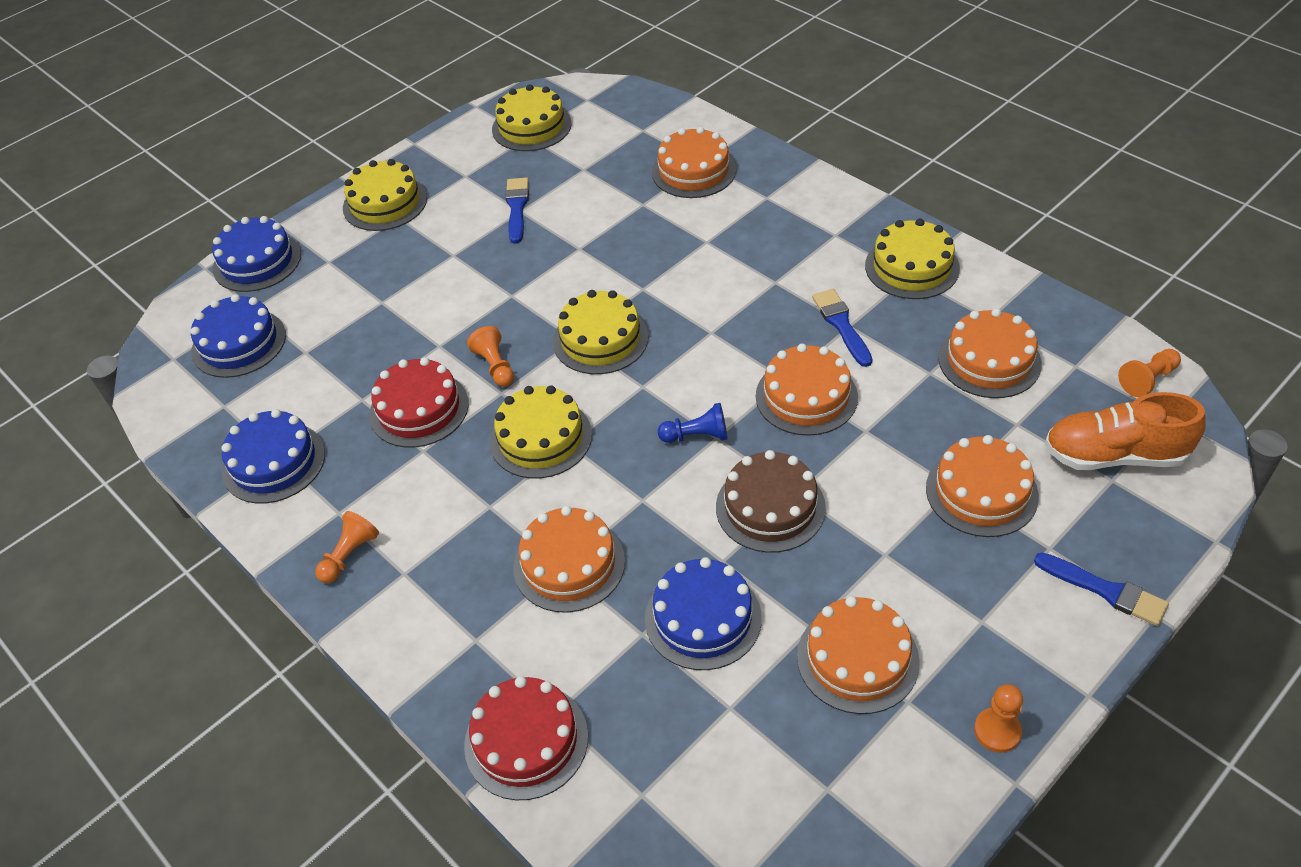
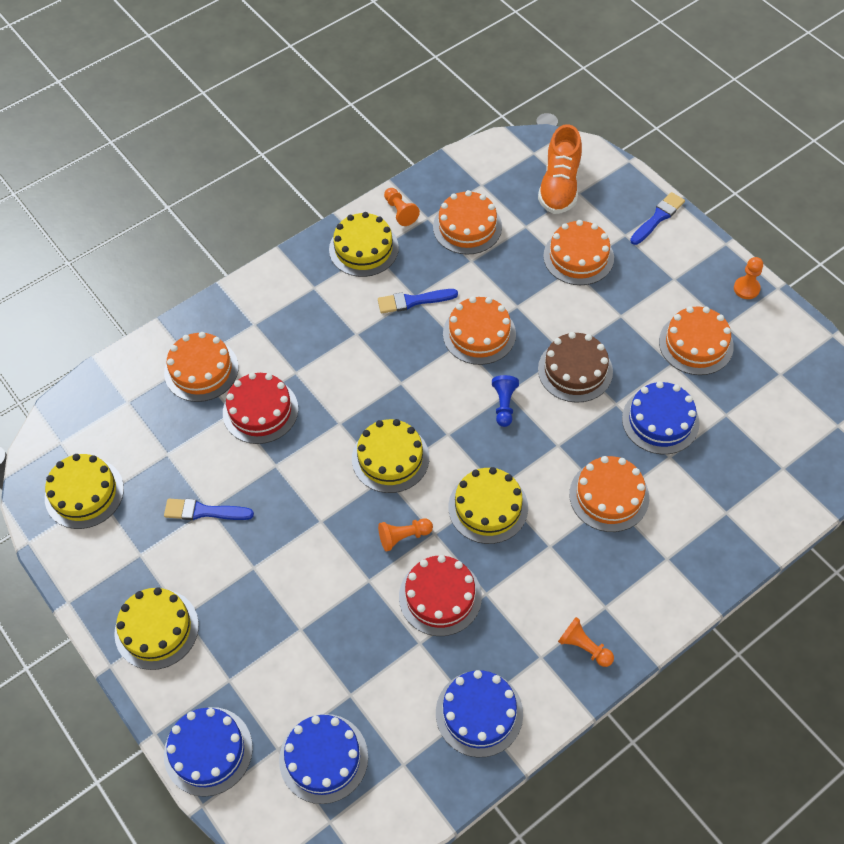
camera: 85 degrees left, 10 degrees up
red cake [464,676,588,800] -> red cake moved to [223,372,298,444]
orange pawn [1118,349,1181,397] -> orange pawn moved to [384,188,420,226]

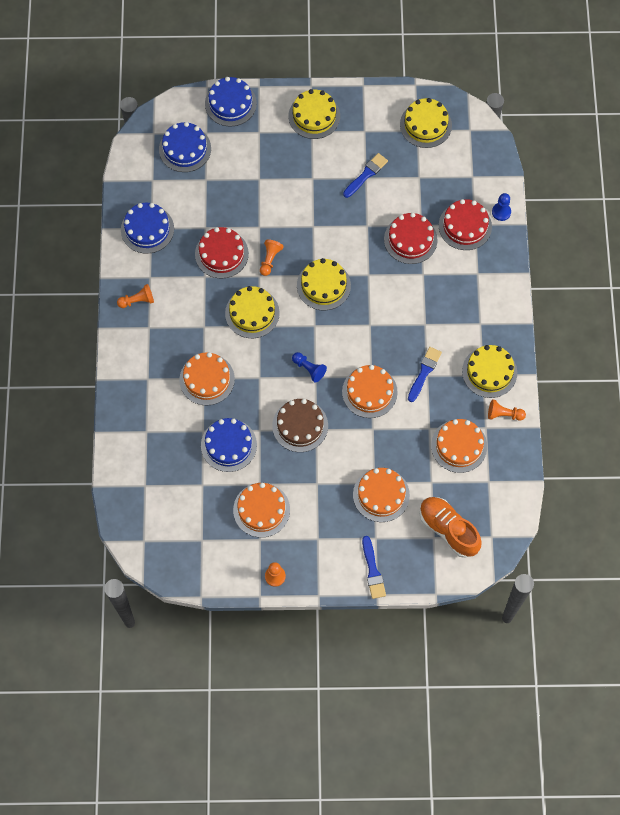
camera: 125 degrees right, 10 degrees up
orange cake [164,332,238,402] -> red cake [439,199,492,250]
none -> blue pawn [492,193,511,221]

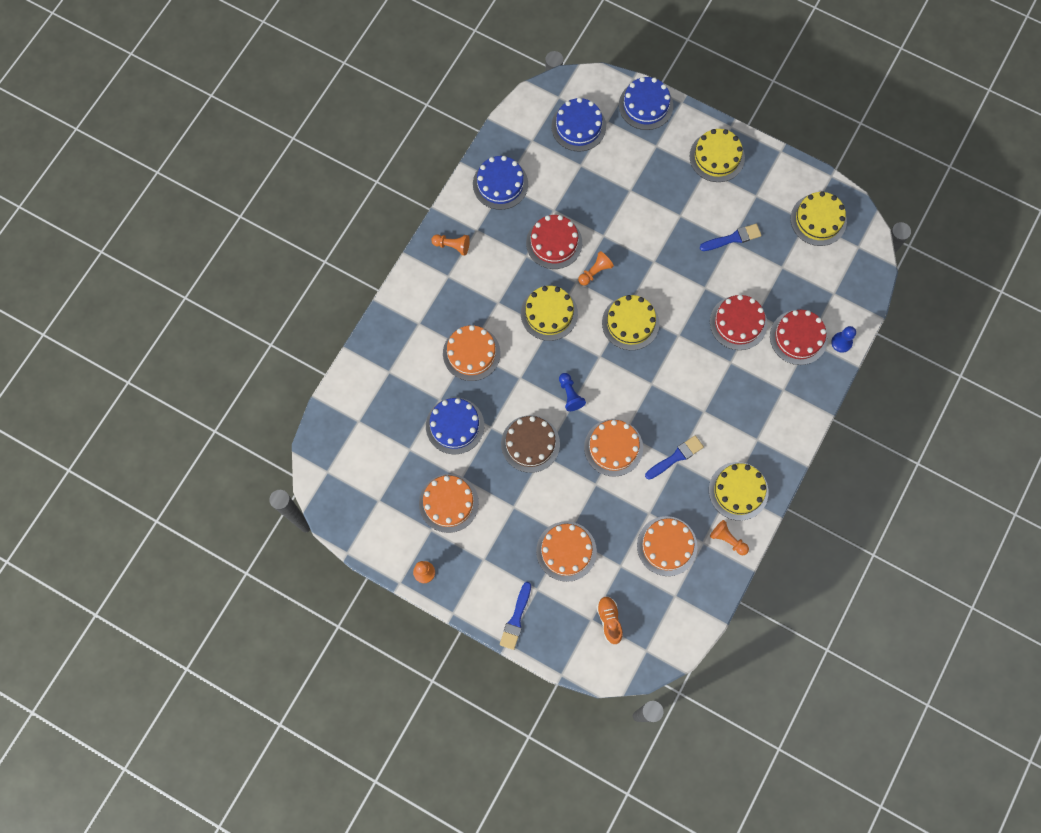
camera: 30 degrees right, 5 degrees up
orange shoe [419,497,482,558] -> orange shoe [596,596,623,644], size x0.59

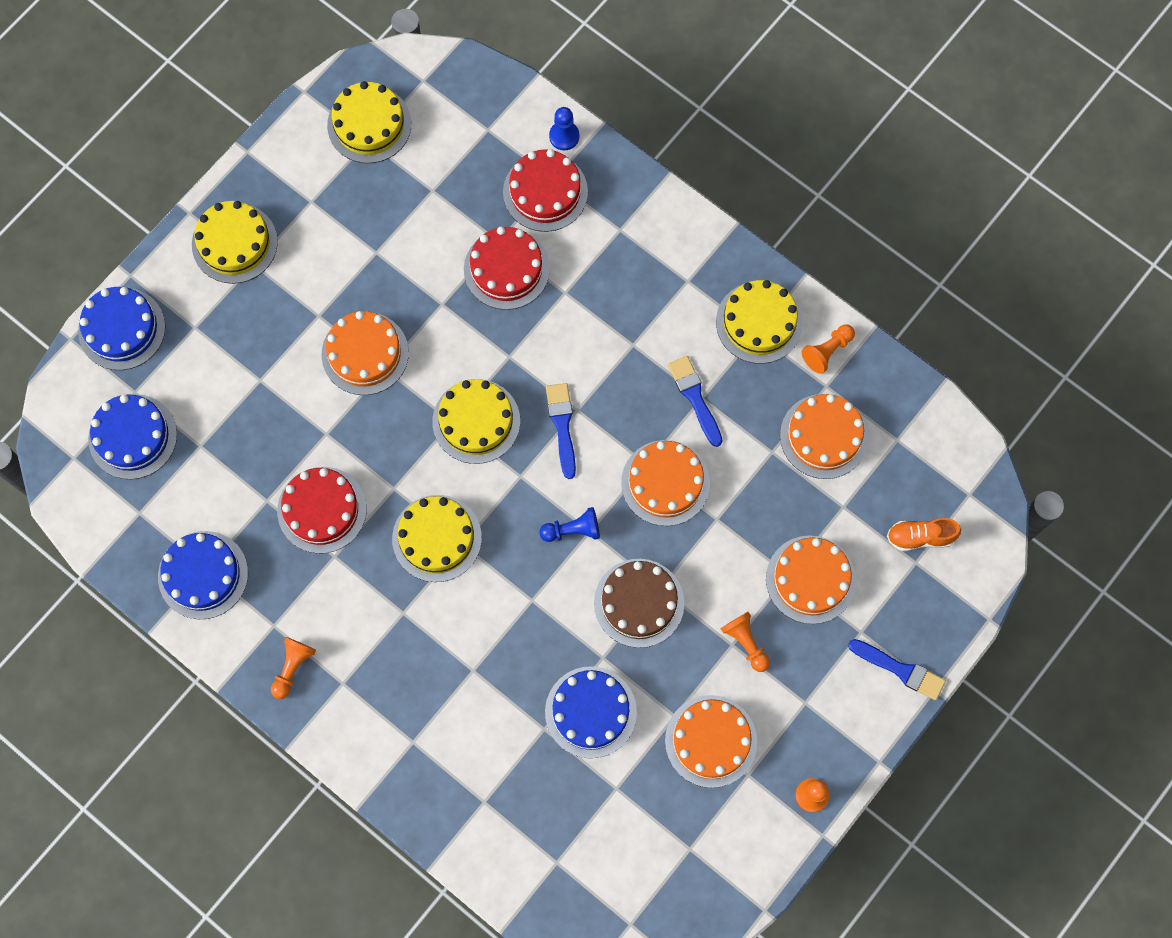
camera: 80 degrees left, 0 degrees up
orange cake [443,325,501,381] -> orange cake moved to [321,311,409,395]
orange pawn [578,251,614,286] -> orange pawn moved to [721,612,770,672]
blue brush [700,224,762,251] -> blue brush moved to [546,383,576,479]

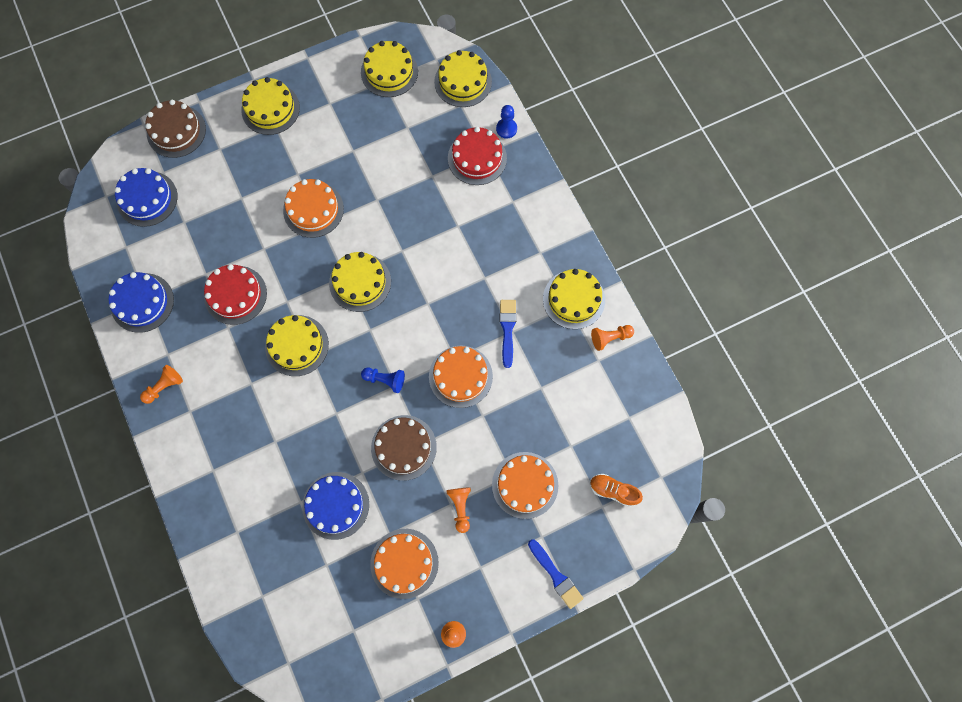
camera: 25 degrees right, 0 degrees up
blue cake [78,287,165,370] -> brown cake [145,100,206,158]
red cake [464,227,550,310] -> none
blue brush [546,383,576,479] -> none
orange cake [780,394,868,479] -> none
none -> yellow cake [434,50,492,107]

